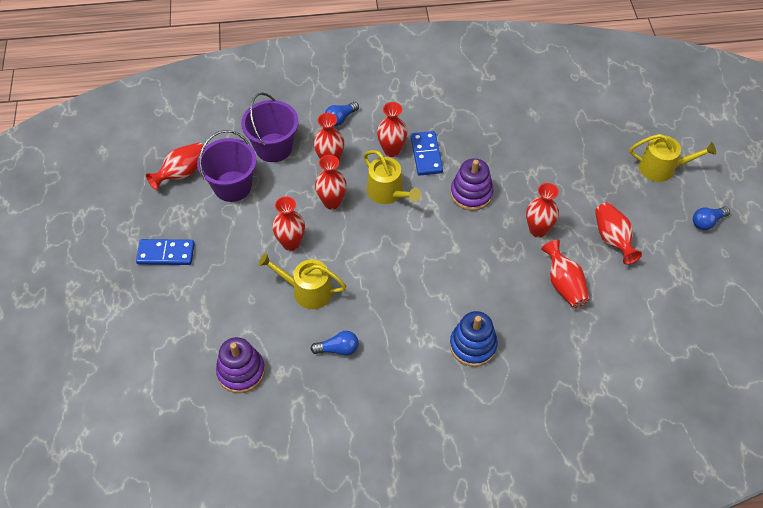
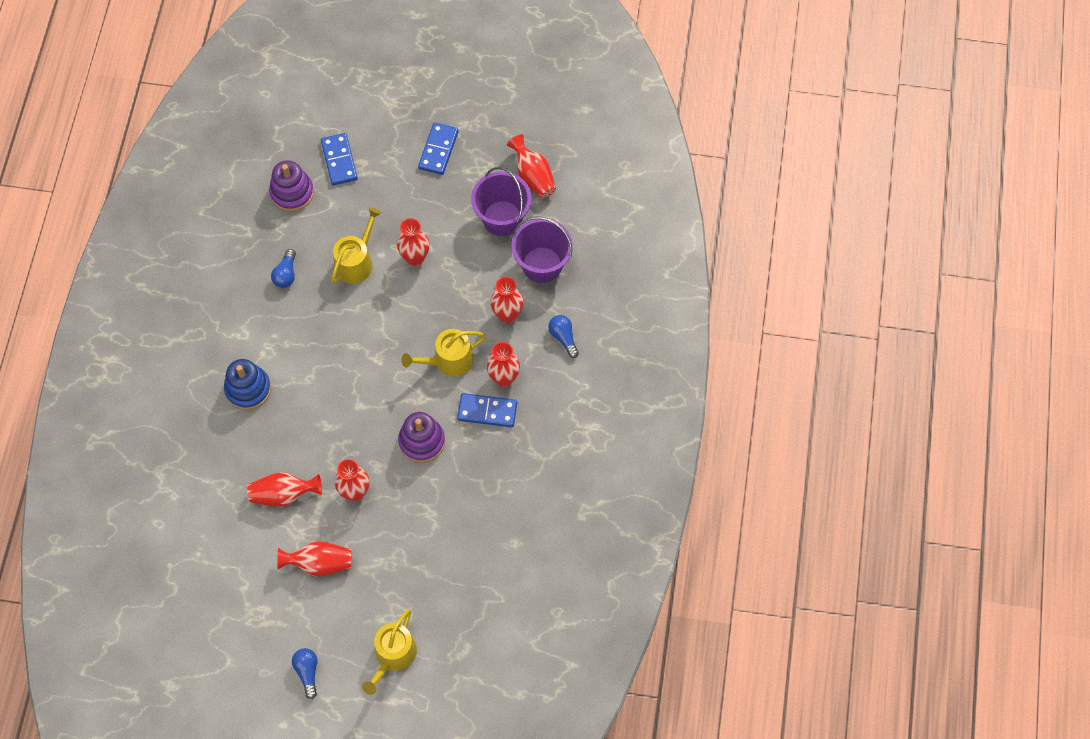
camera: 105 degrees right, 10 degrees up
red vase [315,155,347,210] -> none
none -> blue domino [321,133,358,185]

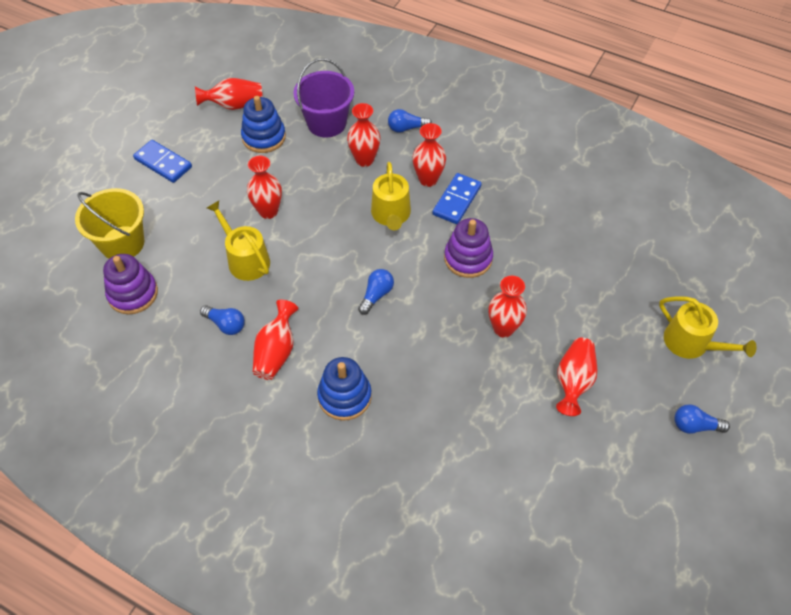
camera: 70 degrees left, 10 degrees down
red vase [247,472,322,507] -> red vase moved to [253,300,298,380]
blue domino [321,133,358,185] -> yellow bucket [75,188,144,259]
purple bucket [471,167,532,236] -> blue stacking toy [241,96,286,153]
none -> blue light bulb [358,269,394,315]

